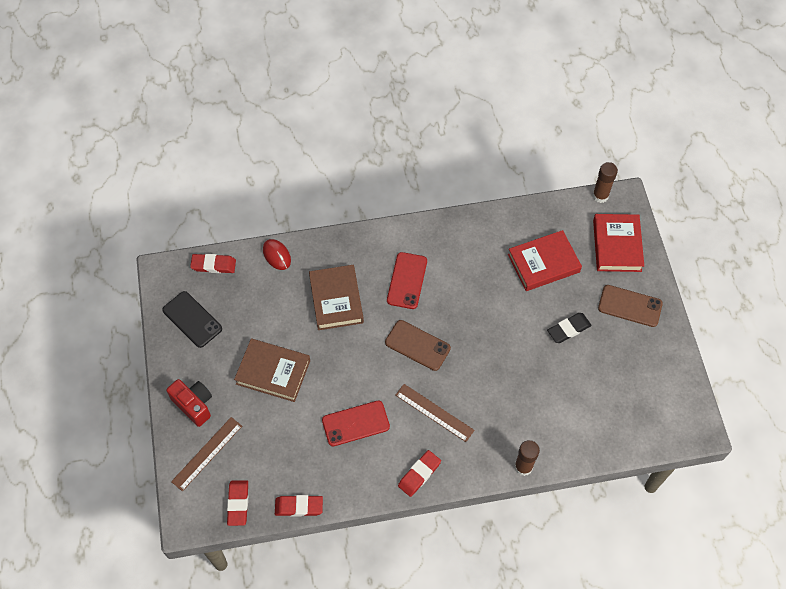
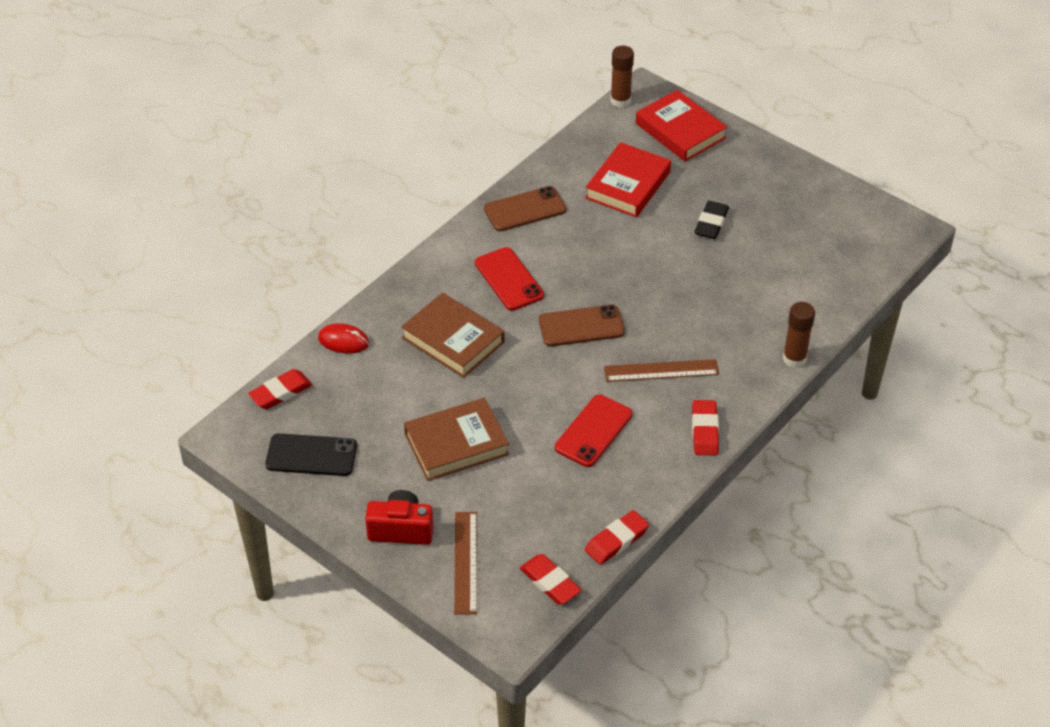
camera: 40 degrees left, 15 degrees down
brown phone [598,285,663,327] -> brown phone moved to [484,186,566,231]

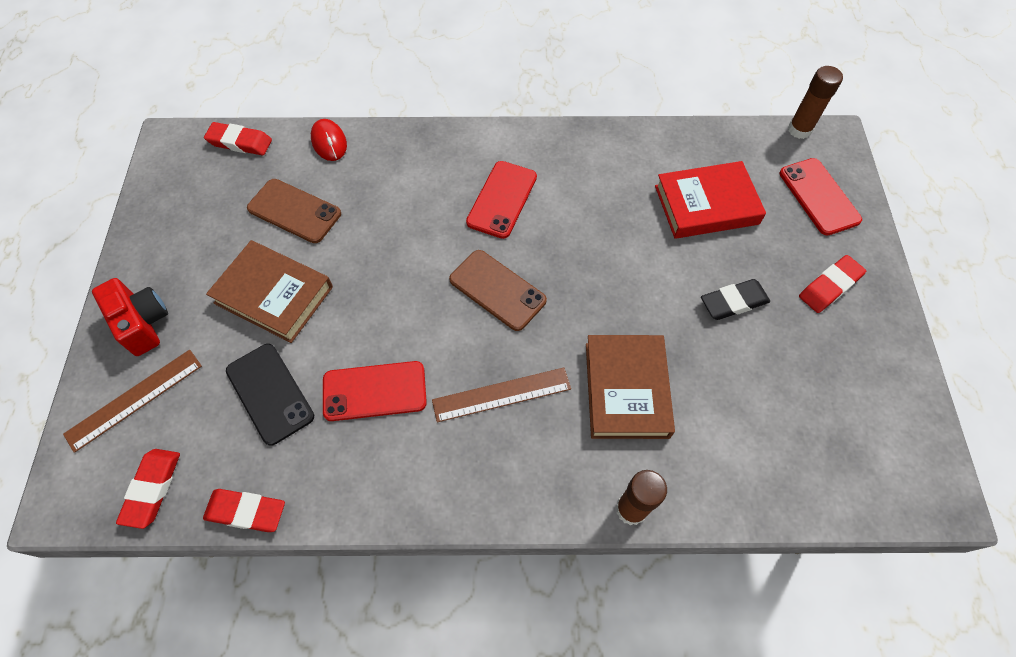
camera: 50 degrees right, 15 degrees up
black phone [265,433,357,476] -> black phone moved to [226,344,314,446]
brown book [401,293,504,378] -> brown book moved to [586,335,675,439]
brown phone [484,186,566,231] -> brown phone moved to [247,179,341,243]
brown ruler [604,359,719,382] -> brown ruler turned 60 degrees counterclockwise [432,368,571,422]
red book [636,90,727,162] -> red phone [779,158,862,235]
red eraser [692,400,719,456] -> red eraser moved to [799,255,866,313]

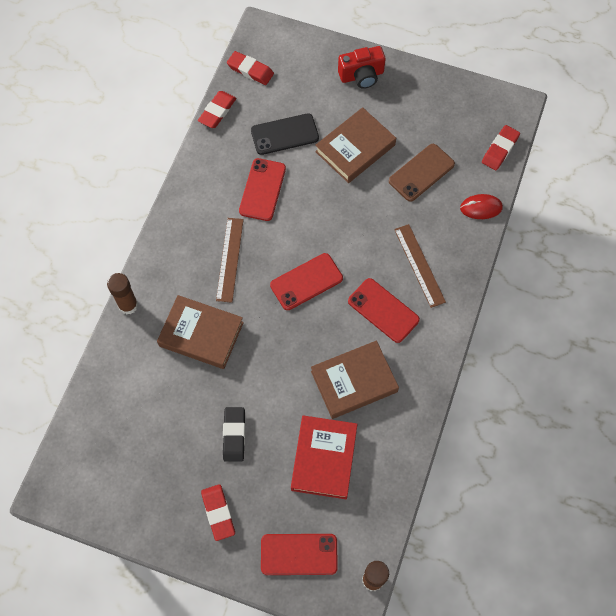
camera: 110 degrees right, 5 degrees up
brown ruler [63,350,202,453] -> brown ruler moved to [394,224,446,308]
brown phone [449,250,547,331] -> red phone [270,253,343,310]
none -> brown book [311,340,399,419]

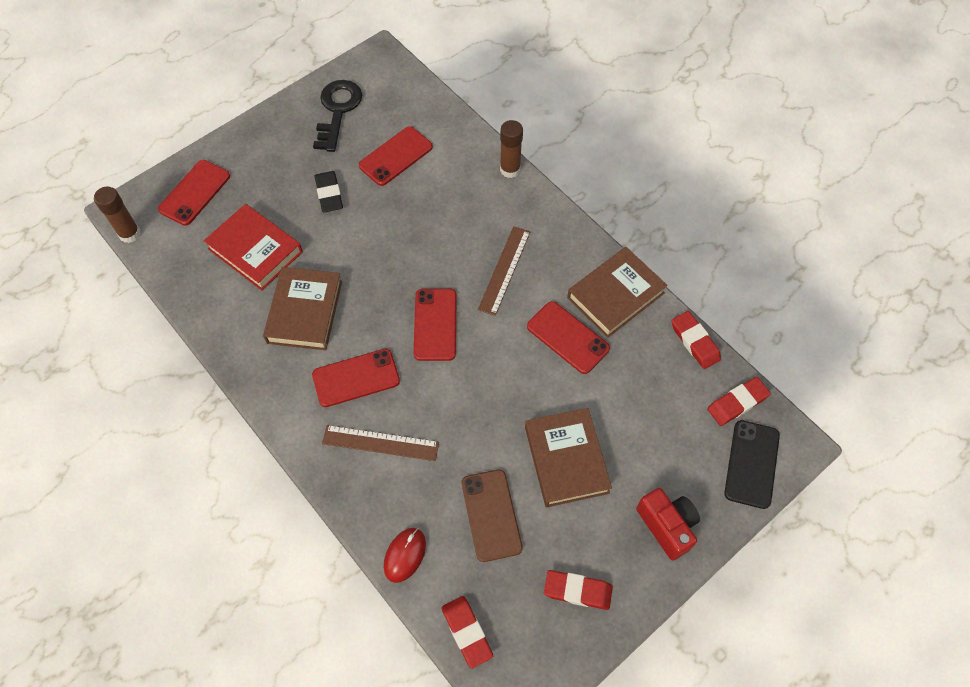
camera: 120 degrees right, 5 degrees down
brown book [157,295,244,369] -> brown book moved to [567,247,667,338]
red eraser [201,484,235,541] -> red eraser moved to [544,570,613,610]
brown ruler [216,218,244,303] -> brown ruler turned 75 degrees clockwise [478,226,530,316]
black eraser [223,407,245,462] -> black eraser turned 45 degrees clockwise [314,171,343,213]
black phone [251,113,319,155] -> black phone moved to [724,420,780,509]
red camera [338,46,386,89] -> red camera turned 135 degrees clockwise [636,488,700,560]
none -> black key [313,80,362,152]
none -> red phone [359,126,433,186]

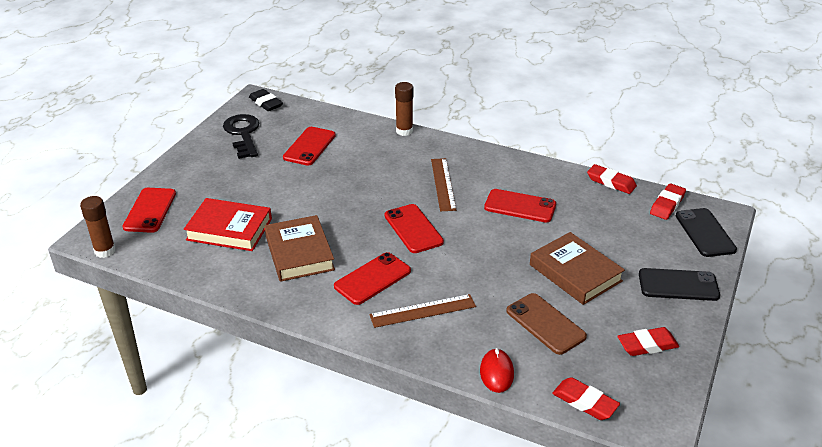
camera: 25 degrees left, 25 degrees down
black eraser [314,171,343,213] -> black eraser moved to [249,89,283,111]
brown book [567,247,667,338] -> none
red camera [636,488,700,560] -> black phone [639,268,720,301]

